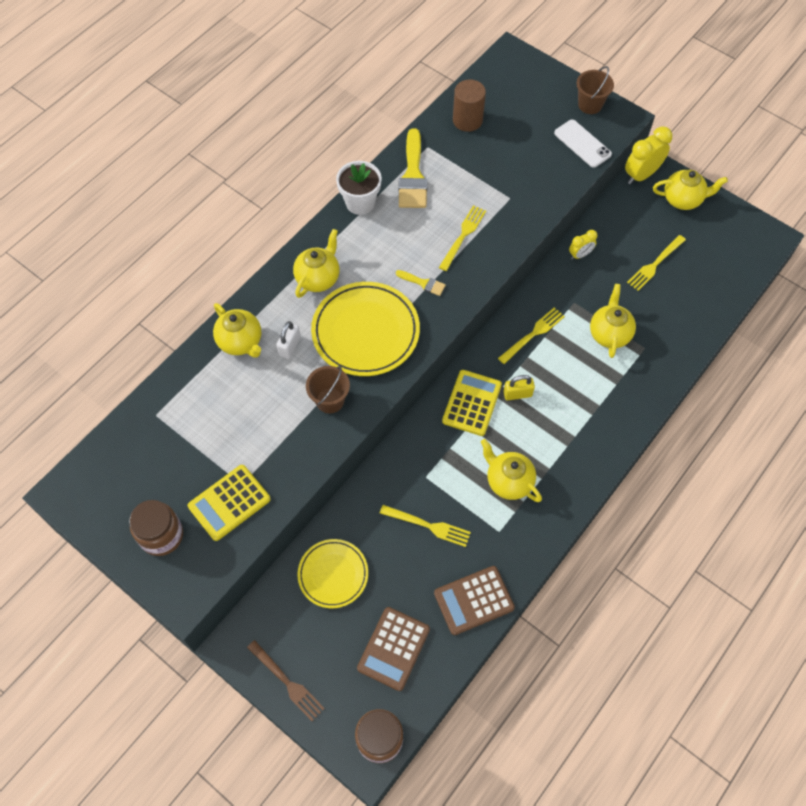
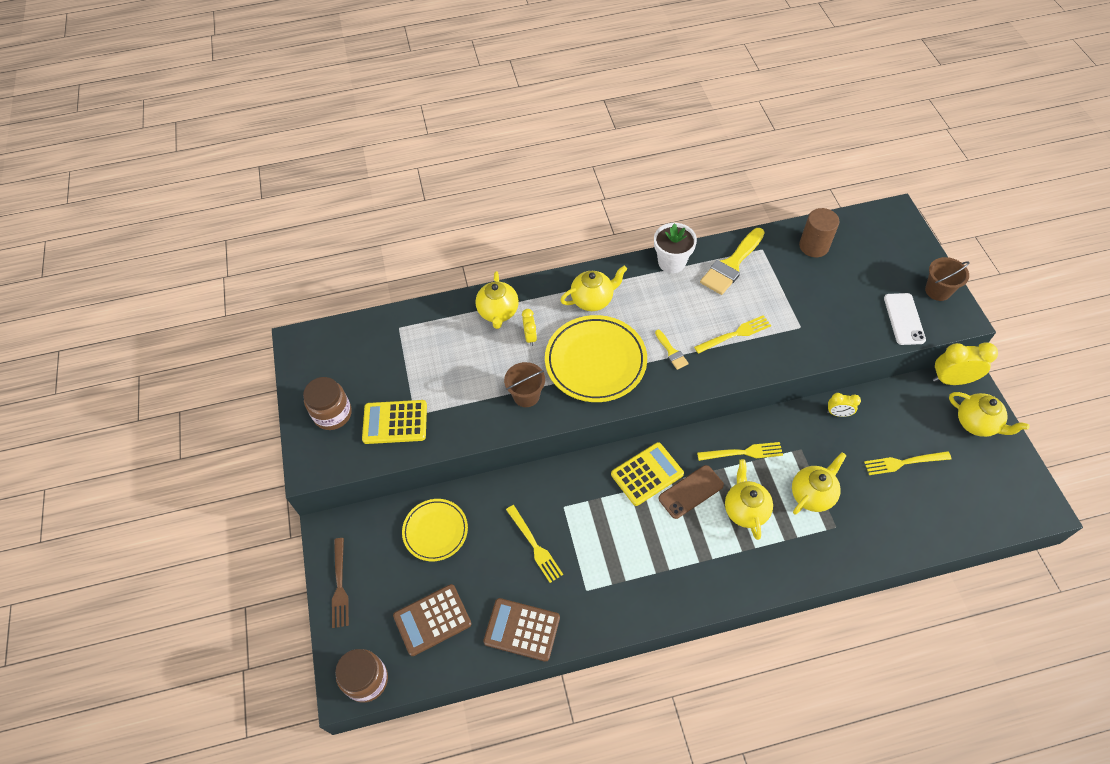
camera: 40 degrees right, 5 degrees down
white padlock [276,321,301,359] -> yellow clock [522,309,537,346]
yellow teapot [481,439,542,502] -> yellow teapot moved to [725,459,773,540]
yellow padlock [504,375,535,400] -> brown phone [659,465,724,519]

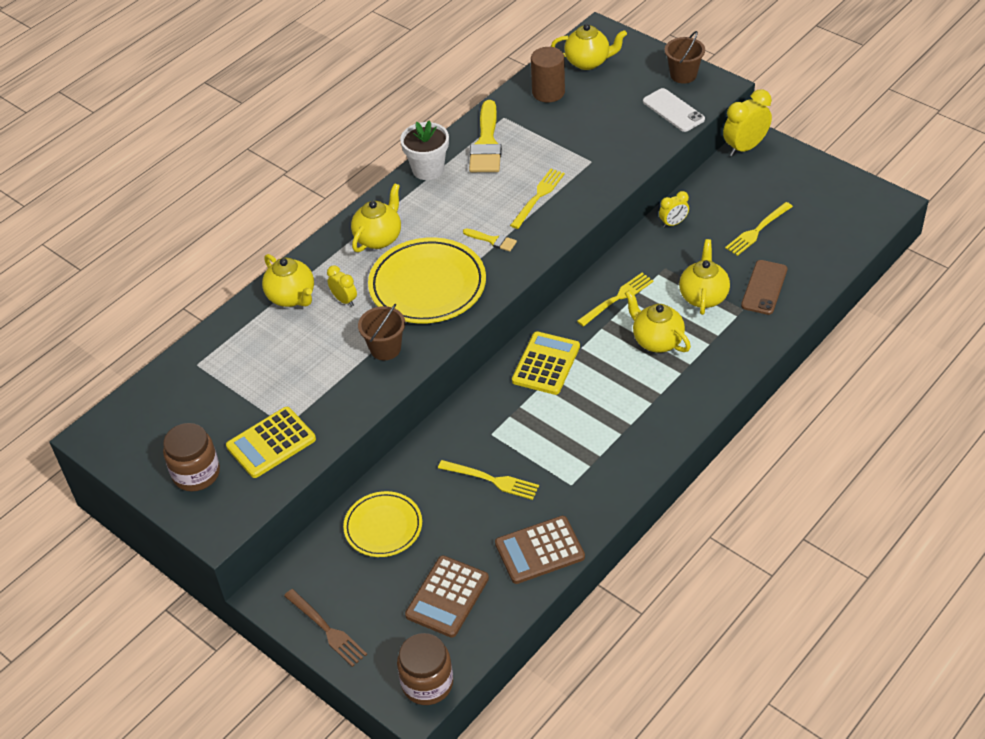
camera: 35 degrees left, 10 degrees down
brown phone [659,465,724,519] -> brown phone moved to [741,260,787,315]
yellow teapot [949,392,1030,437] -> yellow teapot moved to [551,24,627,70]

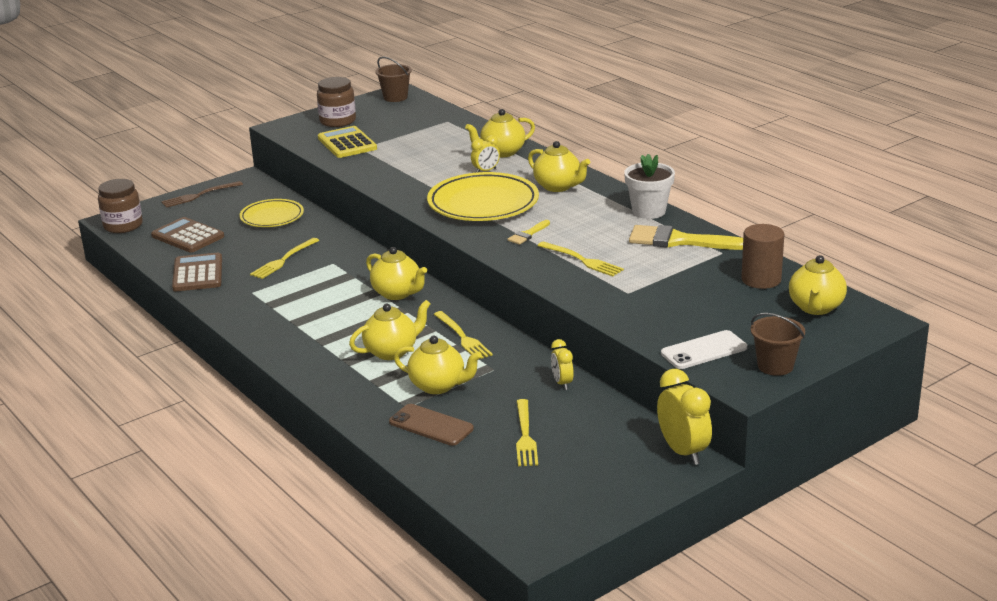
camera: 100 degrees right, 20 degrees down
brown bucket [358,304,405,360] -> brown bucket moved to [375,57,412,102]
yellow calculator [512,331,580,395] -> yellow teapot [366,247,427,300]
yellow fork [725,202,793,256] -> yellow fork turned 150 degrees counterclockwise [516,399,538,466]

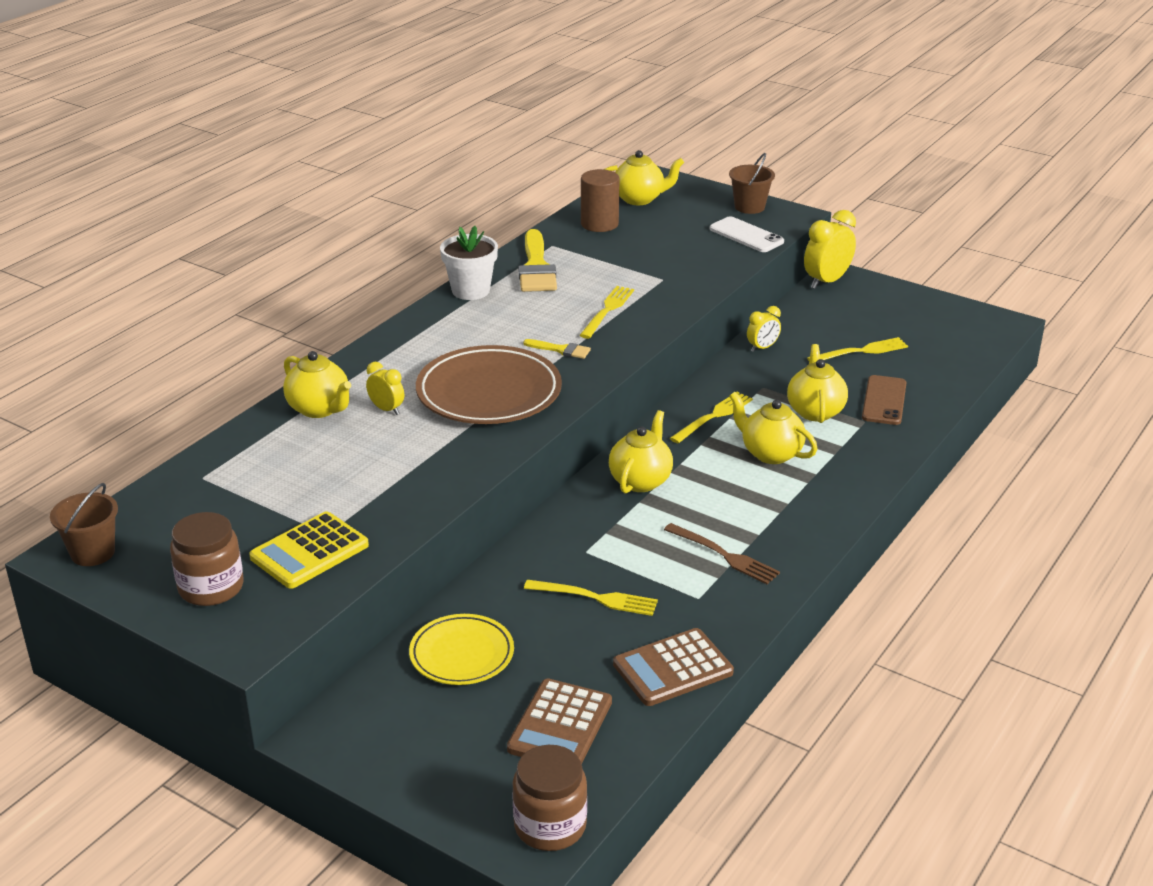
camera: 110 degrees left, 5 degrees up
brown fork [161,181,243,208] -> brown fork moved to [664,523,780,584]
yellow plate [427,172,539,221] -> brown plate [416,345,562,424]
yellow teapot [528,141,590,192] -> none

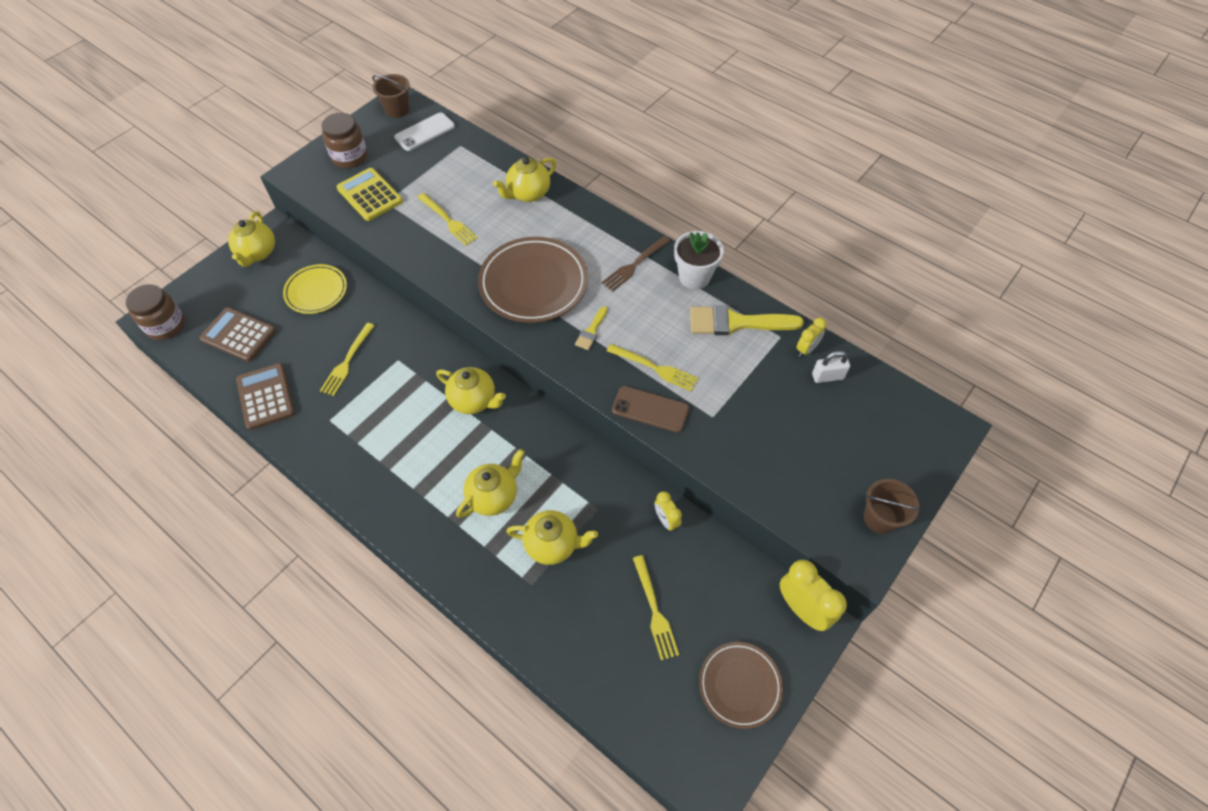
camera: 95 degrees right, 25 degrees up
yellow clock [366,362,404,415] -> yellow clock moved to [796,318,827,357]
brown cylinder [581,169,620,232] -> white padlock [812,351,850,383]
yellow teapot [604,150,684,205] -> yellow teapot moved to [228,211,275,267]
brown fork [664,523,780,584] -> brown fork moved to [602,236,670,292]
yellow fork [670,392,753,443] -> yellow fork moved to [417,193,478,246]
white phone [710,216,784,252] -> white phone moved to [394,113,455,151]
brown phone [862,375,907,425] -> brown phone moved to [612,386,689,433]
none -> brown plate [699,642,783,729]

